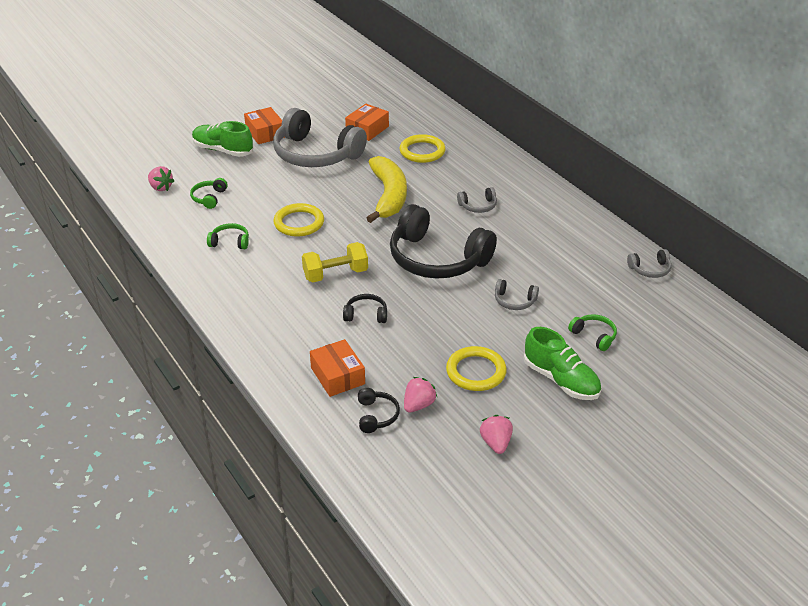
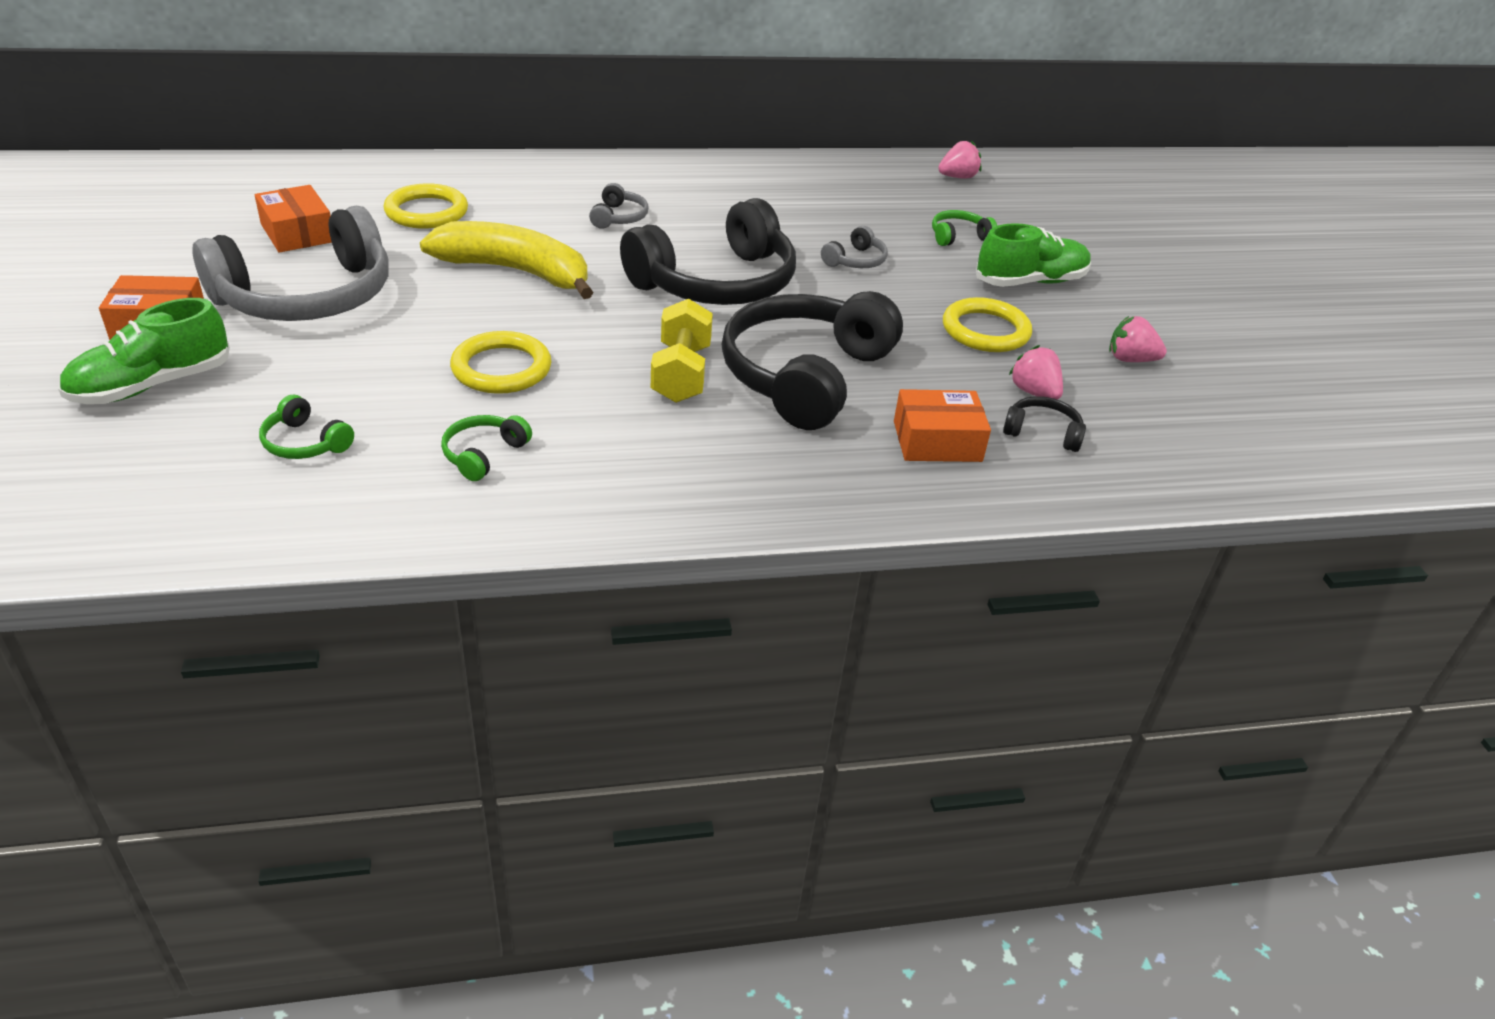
camera: 70 degrees left, 0 degrees up
pink strawberry [148,166,174,191] -> pink strawberry moved to [938,141,981,178]
black headphones [343,294,387,323] -> black headphones [722,291,903,430], size x2.43
grey headphones [627,249,672,278] -> none

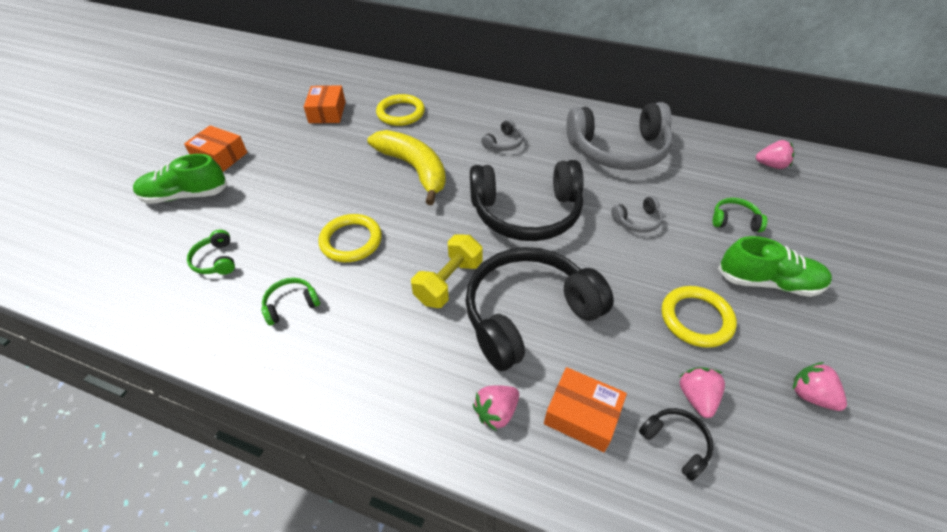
camera: 35 degrees right, 10 degrees up
grey headphones [193,206,389,321] -> grey headphones moved to [566,102,673,170]
none -> pink strawberry [473,385,519,431]

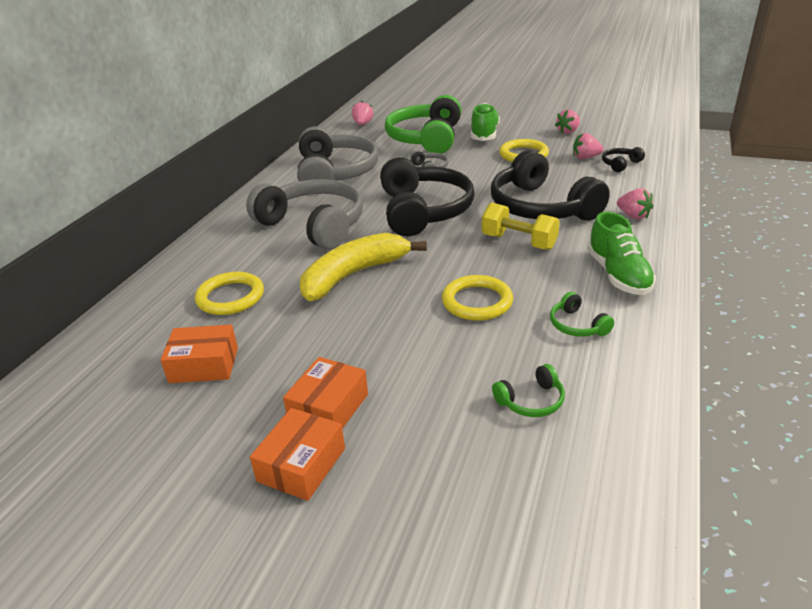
camera: 90 degrees left, 15 degrees down
green shoe [133,154,228,204] -> green shoe moved to [587,212,656,295]
grey headphones [481,119,524,151] -> grey headphones [246,179,363,250], size x2.43
orange box [544,367,627,452] -> orange box moved to [283,357,368,429]
green headphones [713,198,767,232] -> green headphones [385,95,461,154], size x2.43

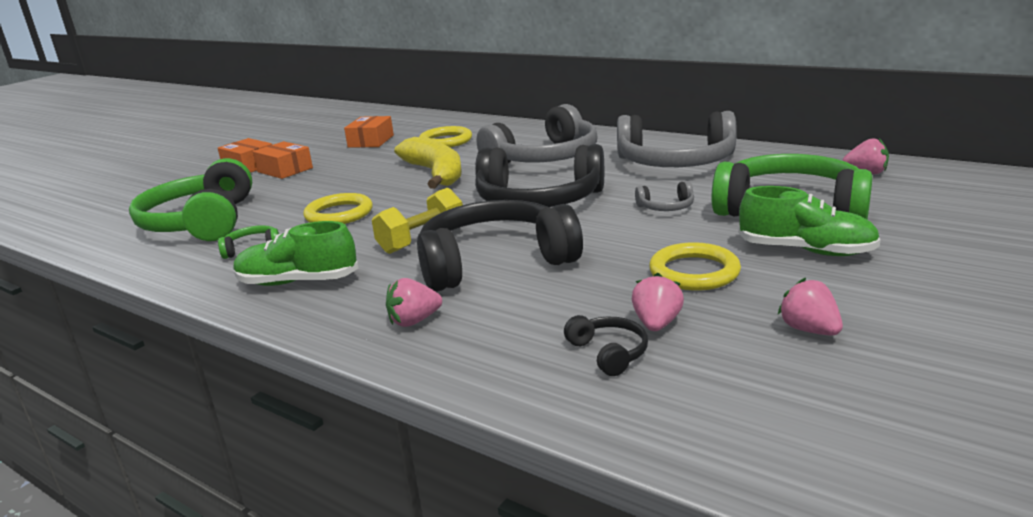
camera: 105 degrees right, 10 degrees down
green headphones [492,364,565,417] -> green headphones [129,158,252,241], size x2.43

